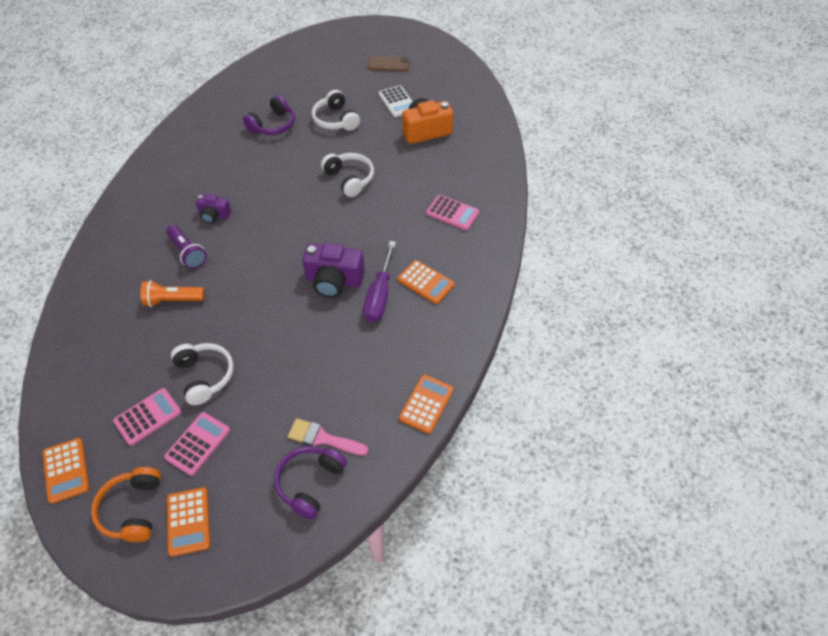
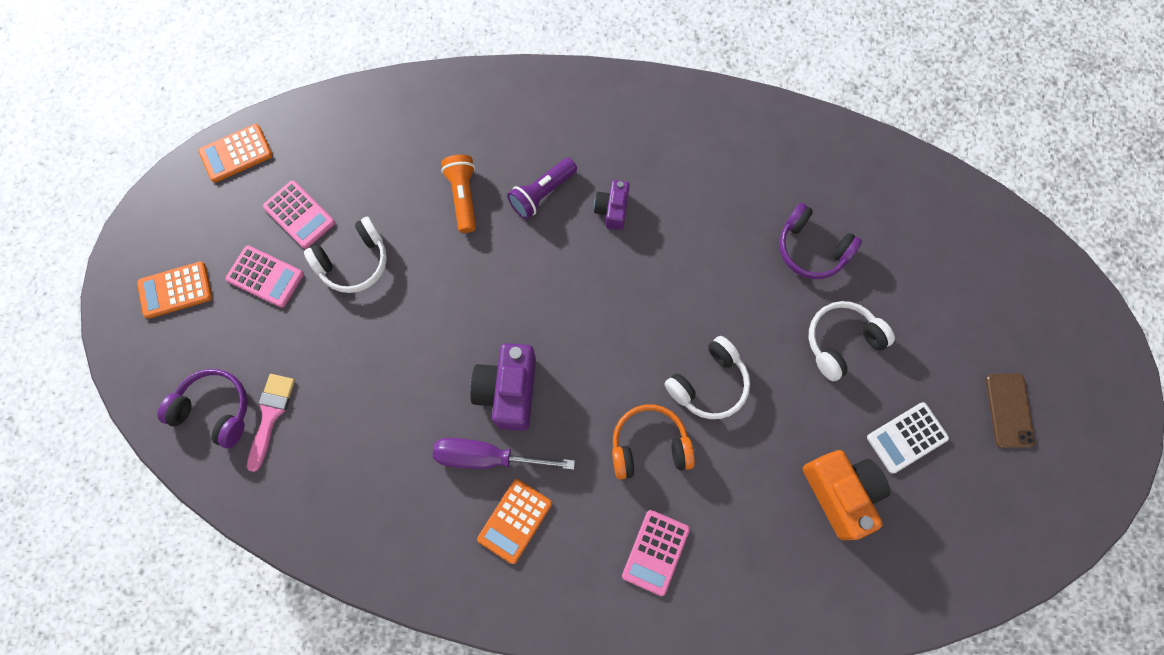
camera: 85 degrees right, 20 degrees up
orange headphones [91,467,161,542] -> orange headphones moved to [612,404,695,480]
orange calculator [399,375,454,434] -> none

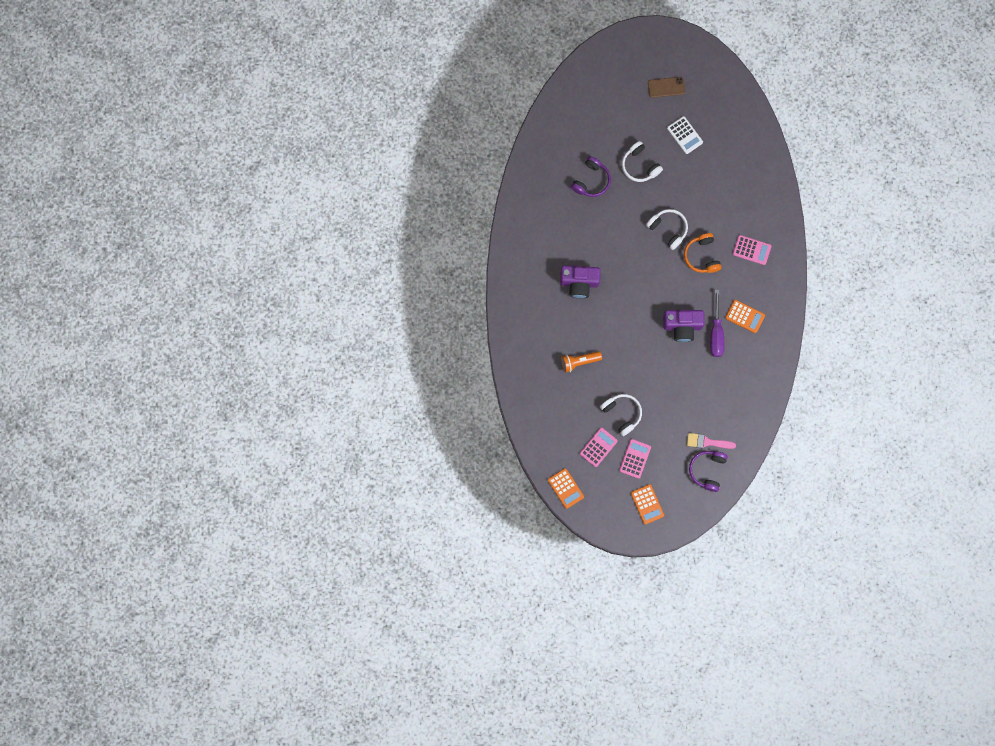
camera: 95 degrees left, 5 degrees up
purple flashlight [507,158,577,219] -> none
purple camera [594,180,630,230] -> purple camera [560,265,601,298], size x1.72
orange camera [803,450,890,540] -> none

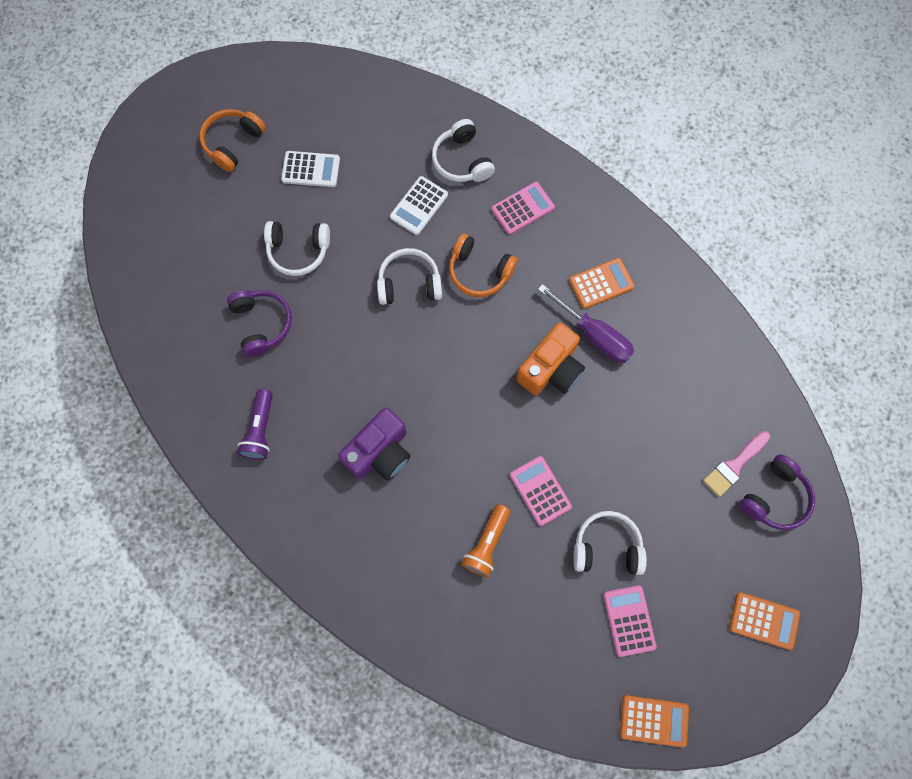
camera: 50 degrees left, 5 degrees down
pink calculator [619,439,651,479] -> pink calculator moved to [510,456,572,526]
brown phone [648,77,685,98] -> orange headphones [200,109,266,172]
purple camera [663,310,705,342] -> orange camera [516,323,585,395]
purple headphones [689,451,728,492] -> purple headphones turned 105 degrees counterclockwise [739,455,815,530]
none -> purple flashlight [237,389,273,460]
none -> white calculator [390,176,448,235]
none -> white headphones [432,119,495,182]

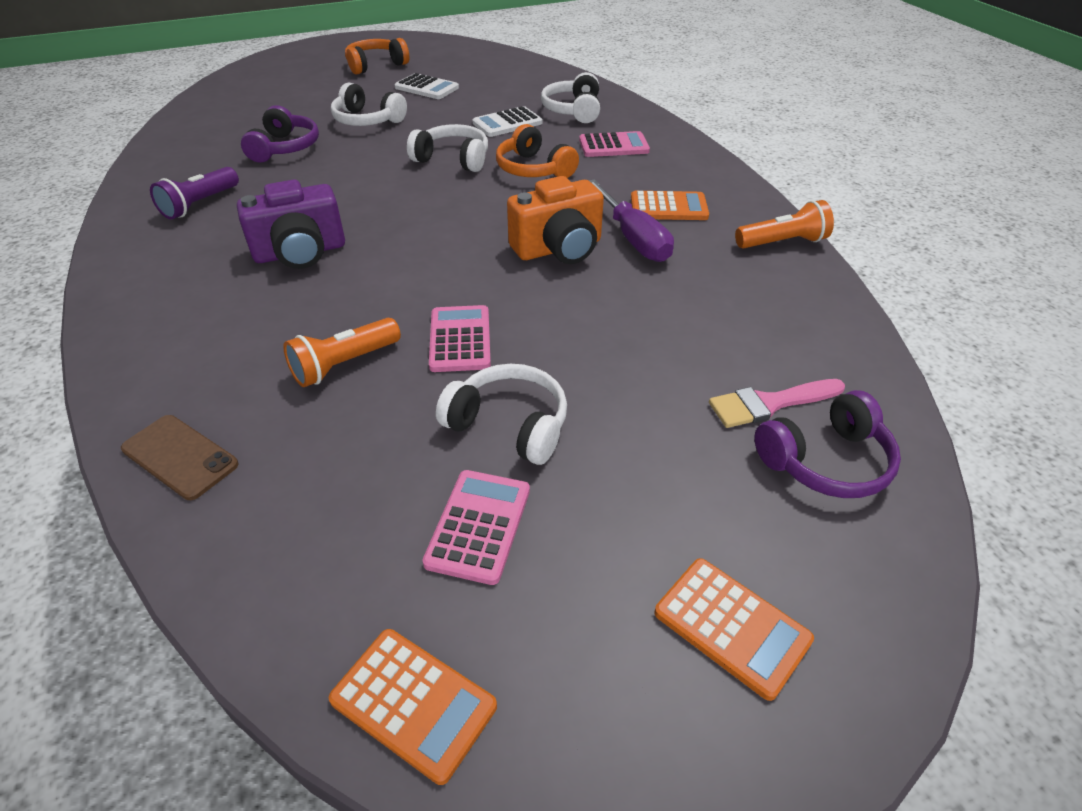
camera: 25 degrees right, 30 degrees down
none -> brown phone [121,415,239,500]
none -> orange flashlight [735,200,834,248]

